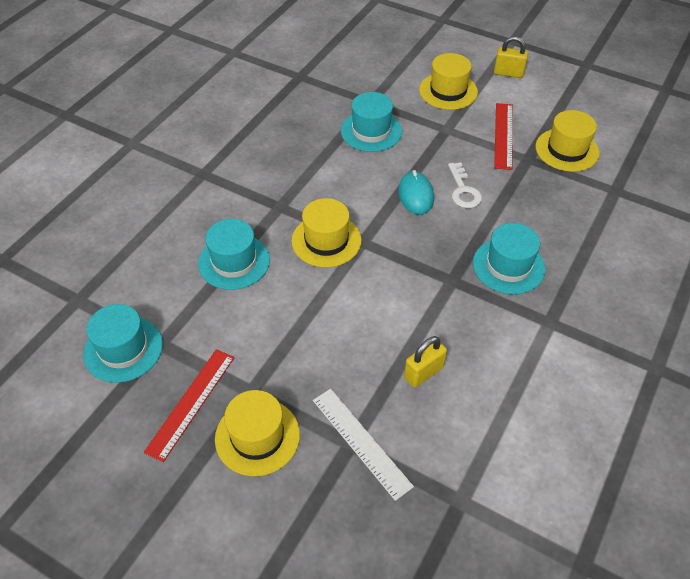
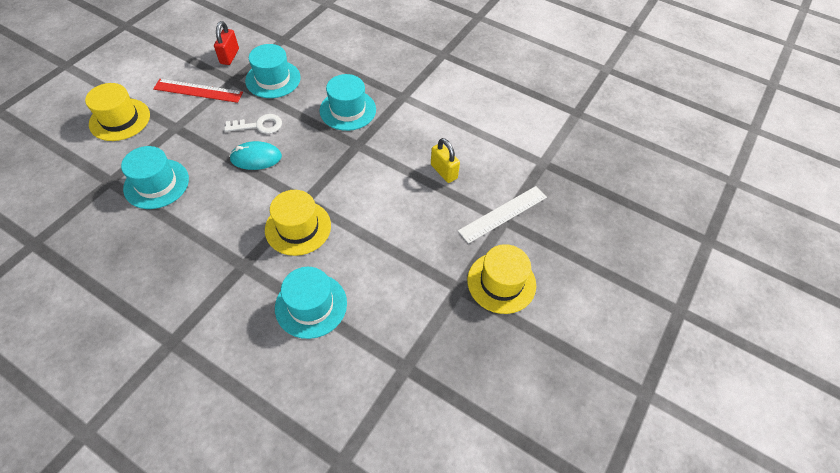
camera: 90 degrees left, 5 degrees up
turquoise hat [83,304,163,383] -> turquoise hat moved to [245,44,301,98]
red ruler [144,349,235,462] -> none
yellow padlock [494,36,528,78] -> none
yellow hat [535,110,600,172] -> red padlock [214,21,239,65]

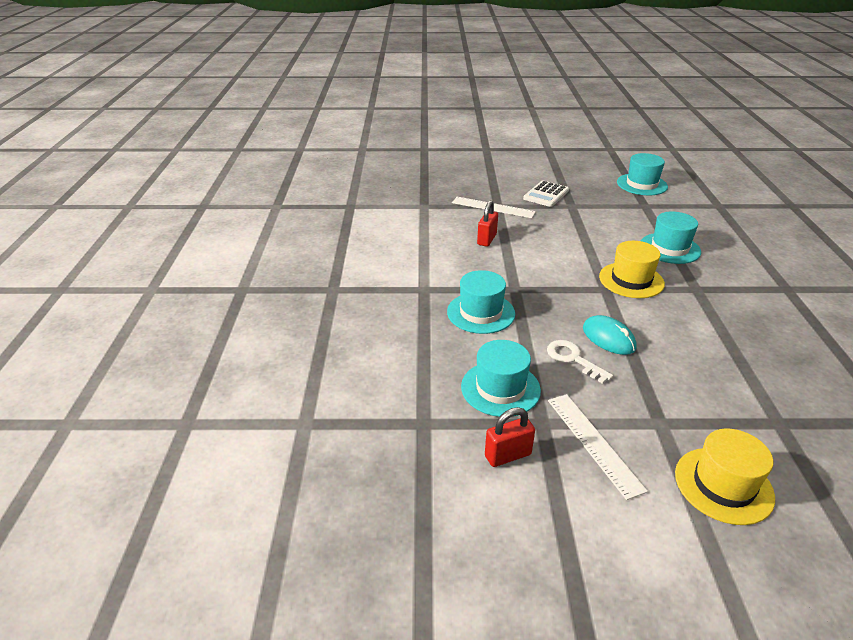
camera: 120 degrees left, 20 degrees down
turquoise hat [121,146,189,209] -> turquoise hat moved to [617,153,668,195]
red ruler [153,79,243,103] -> white ruler [548,394,648,500]
yellow padlock [431,138,460,183] -> red padlock [477,200,498,247]
yellow hat [467,244,536,314] -> white calculator [523,181,569,207]

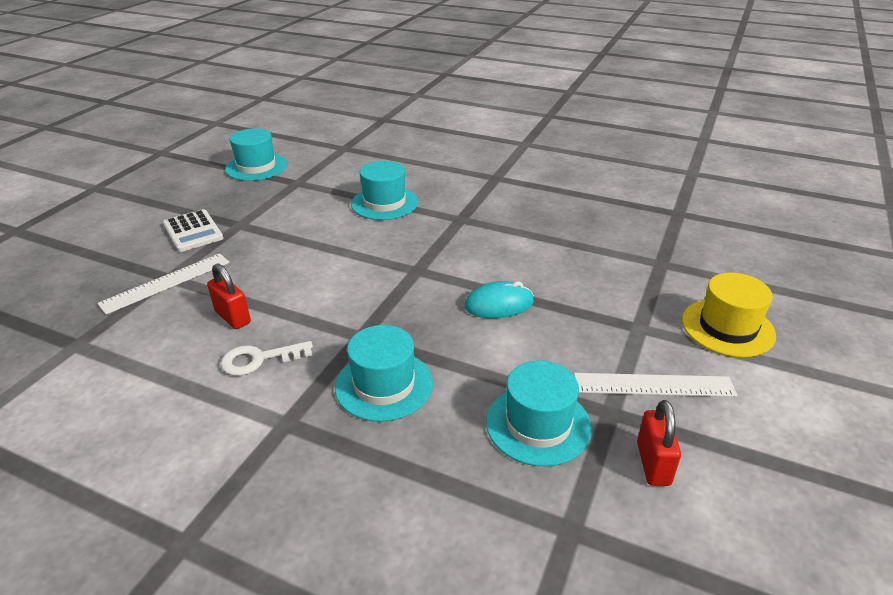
camera: 65 degrees left, 0 degrees up
white key [547,340,613,384] -> white key moved to [221,341,313,376]
yellow hat [599,241,665,298] -> none

